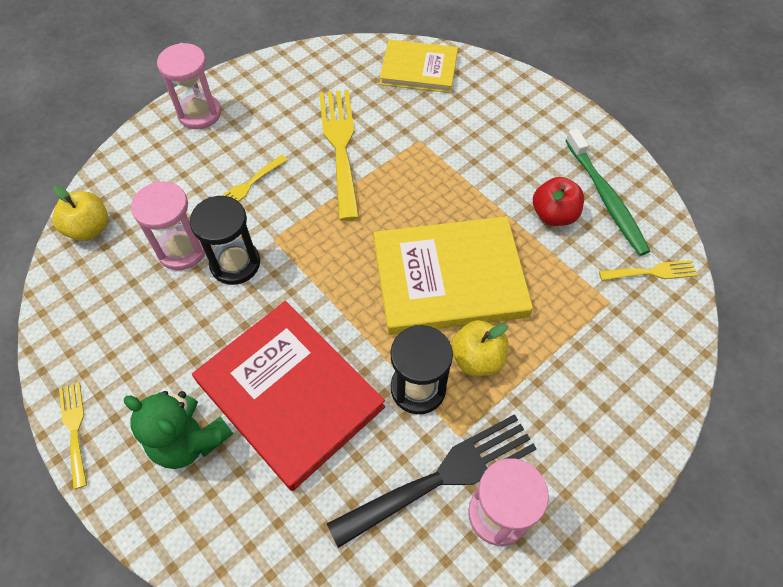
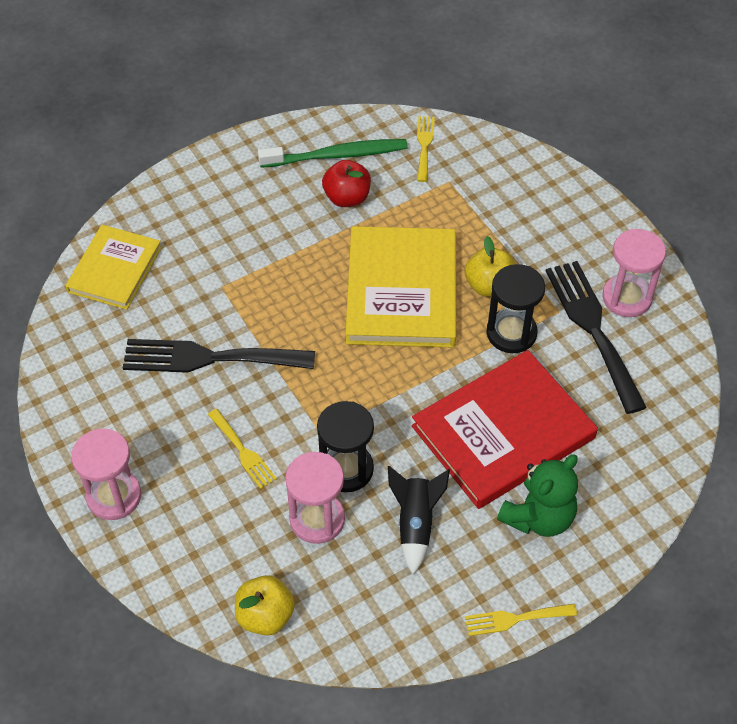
camera: 80 degrees left, 5 degrees down
yellow fork [319,90,360,221] -> black fork [123,339,315,373]
none -> black rocket [388,466,450,574]

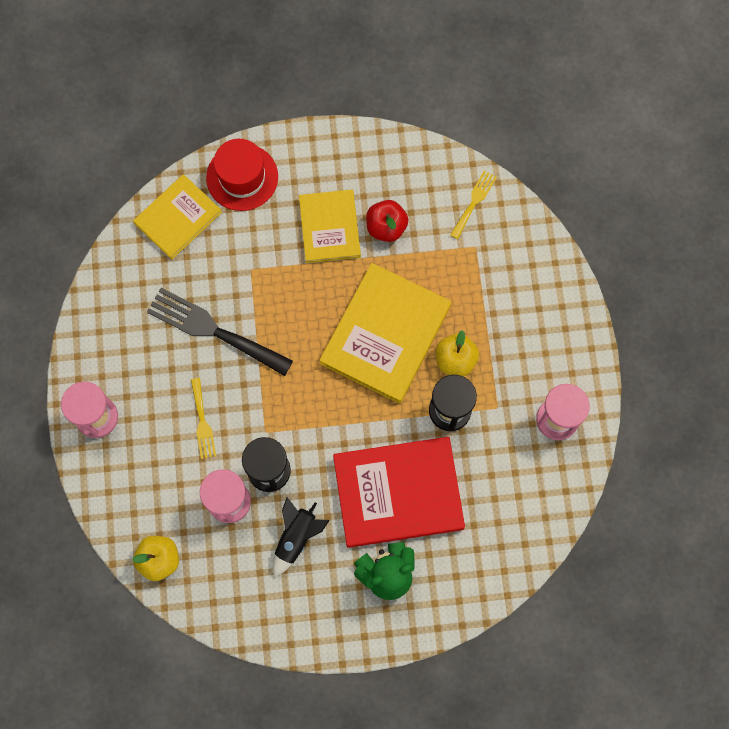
camera: 25 degrees right, 20 degrees up
green toothbrush [258,139,408,168] -> none
yellow fork [465,604,577,636] -> none
black fork [546,261,647,414] -> none
none -> red hat [206,139,278,211]
none -> yellow book [299,190,361,263]

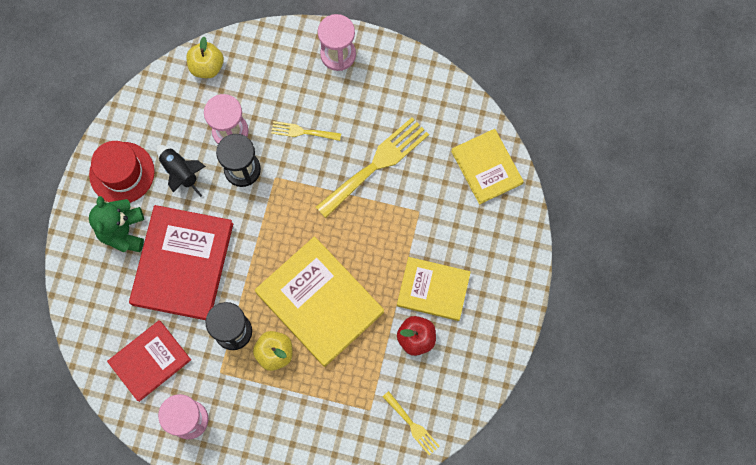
camera: 110 degrees right, 0 degrees up
black fork [147,288,293,376] -> yellow fork [316,117,429,218]
red hat [206,139,278,211] -> red hat moved to [89,141,155,203]
none -> red book [107,320,191,402]

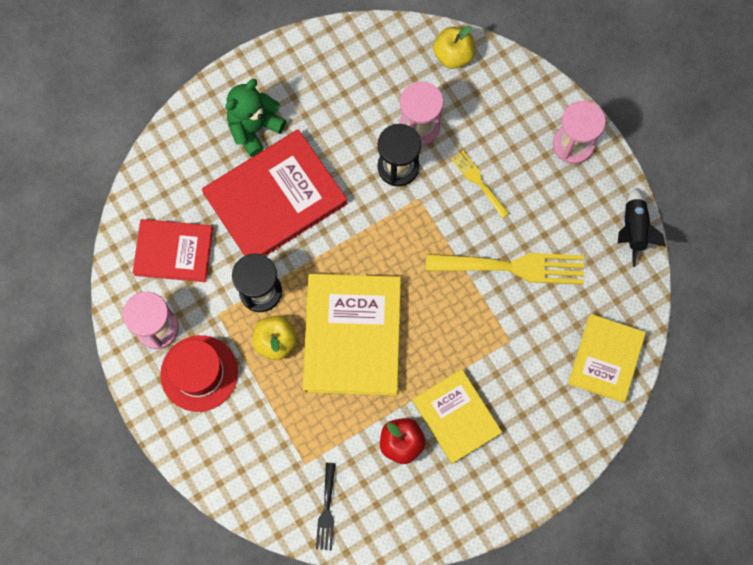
camera: 45 degrees right, 0 degrees up
red hat [89,141,155,203] -> red hat moved to [160,335,238,412]
black rocket [156,145,206,197] -> black rocket moved to [618,188,666,267]
yellow fork [383,391,440,455] -> black fork [316,463,336,550]

